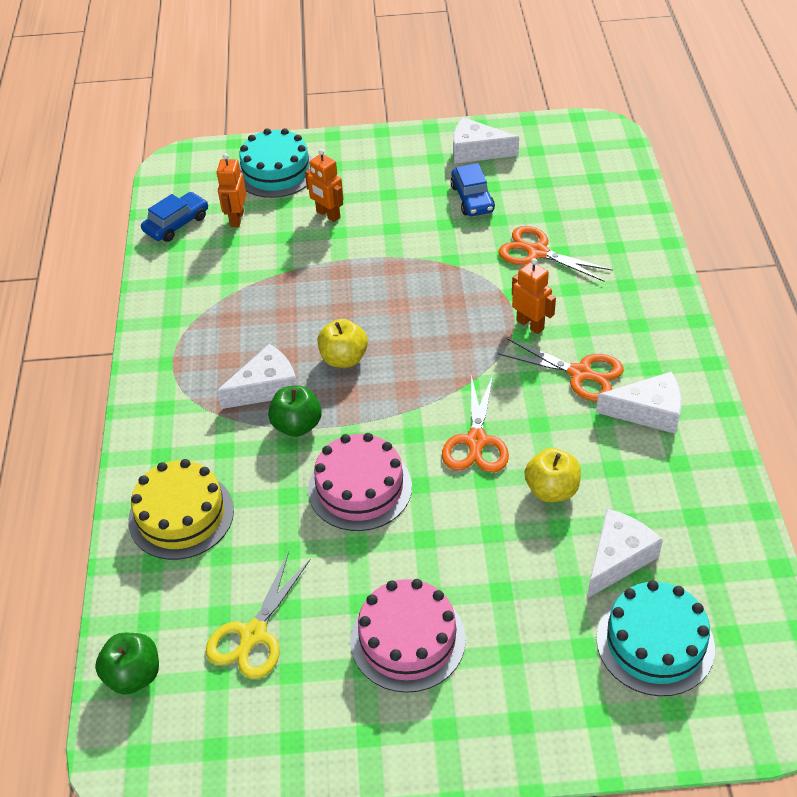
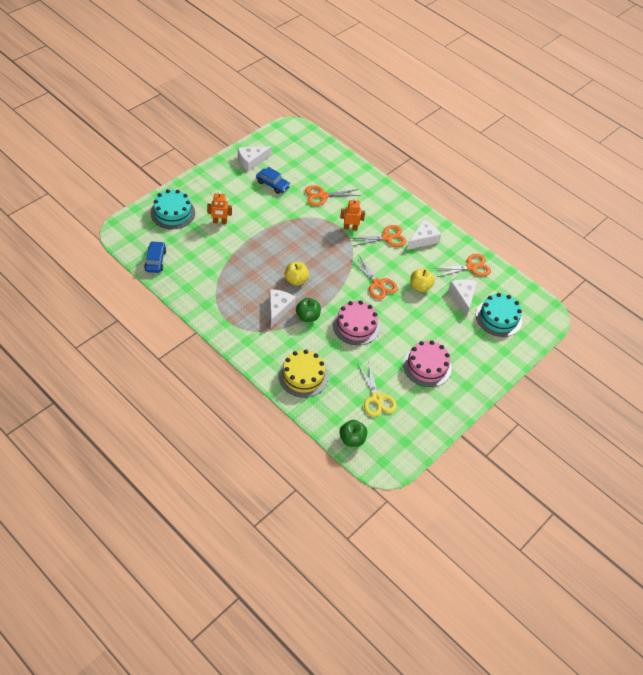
camera: 50 degrees left, 5 degrees up
orange robot [217,153,246,227] -> none
none -> orange scissors [433,254,491,277]

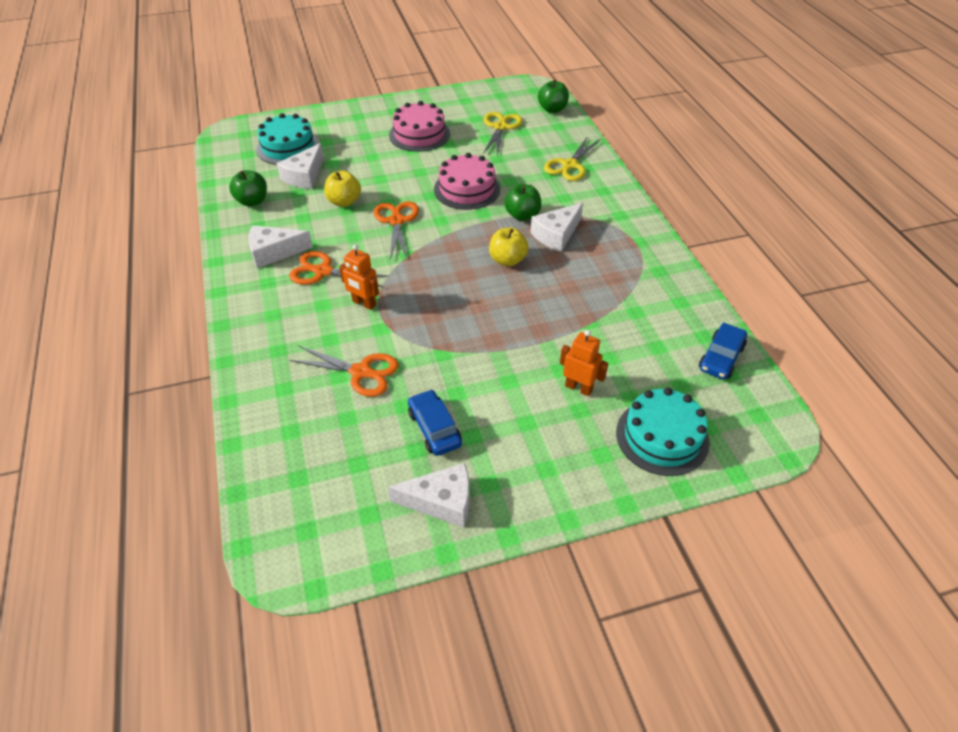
camera: 145 degrees left, 5 degrees down
yellow cake [278,350,328,398] -> yellow scissors [544,136,601,181]
orange scissors [433,254,491,277] -> green apple [229,170,267,206]

